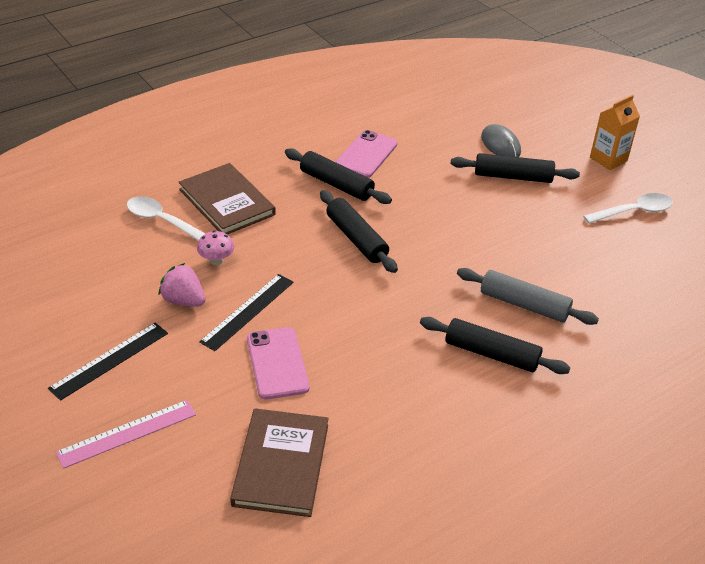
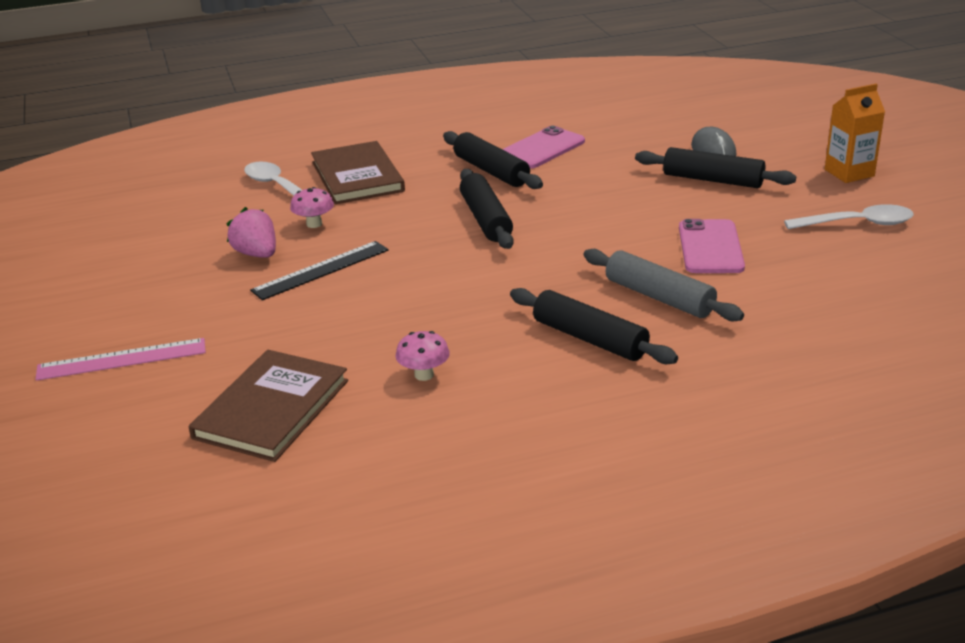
camera: 20 degrees right, 10 degrees down
black ruler [48,323,168,401] -> none
pink phone [247,327,310,399] -> pink phone moved to [679,219,745,273]
none -> pink mushroom [396,331,450,381]

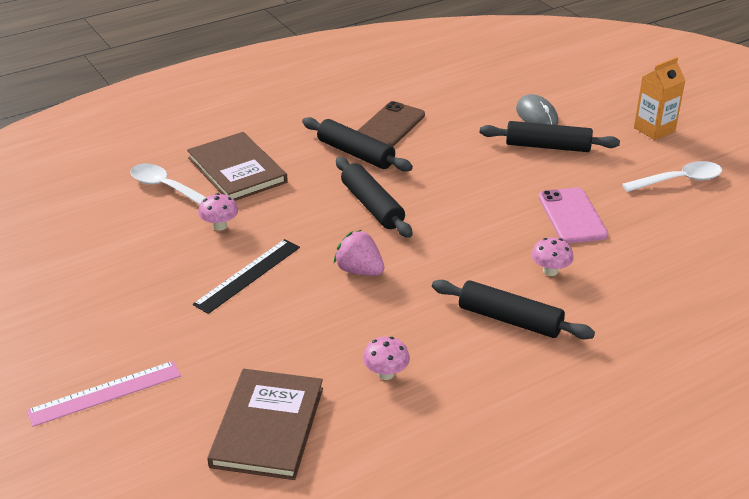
camera: 15 degrees left, 5 degrees up
pink strawberry [226,207,276,258] -> pink strawberry moved to [334,230,384,276]
pink phone [502,126,585,168] -> brown phone [357,101,425,147]
grey rolling pin [584,249,744,321] -> pink mushroom [531,238,574,276]

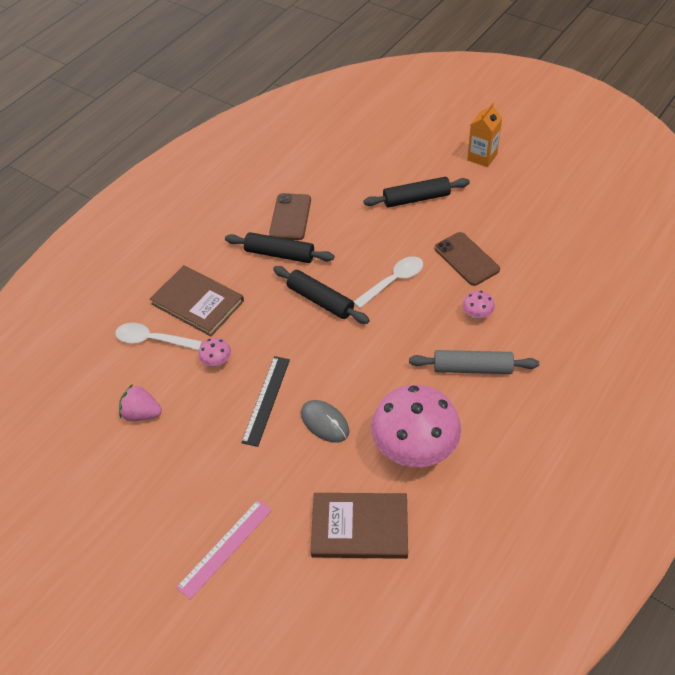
camera: 20 degrees left, 15 degrees up
brown book [207,369,323,480] -> brown book turned 75 degrees counterclockwise [311,493,408,559]
pink strawberry [334,230,384,276] -> pink strawberry moved to [119,384,162,421]
pink mushroom [363,337,410,380] -> pink mushroom [371,385,461,467], size x2.46
black rolling pin [432,280,595,339] -> grey rolling pin [409,350,539,374]
grey mouse [516,94,558,125] -> grey mouse moved to [301,400,349,443]
pink phone [539,188,608,244] -> brown phone [435,232,500,286]
white spoon [622,161,722,192] -> white spoon moved to [354,256,423,308]

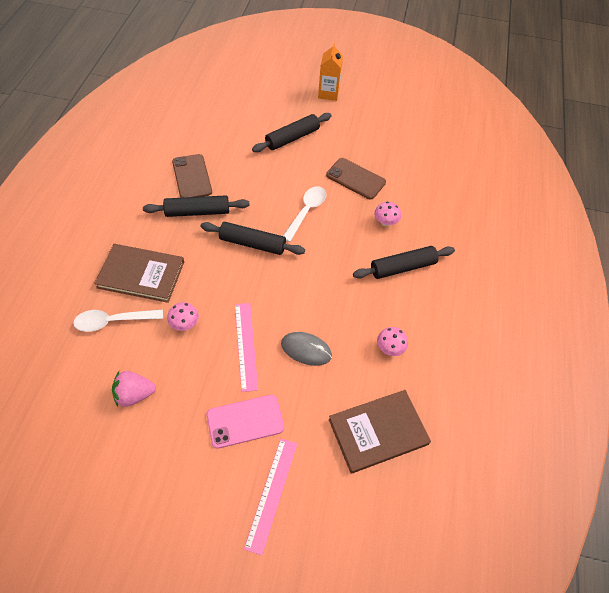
camera: 30 degrees left, 5 degrees up
black ruler [241,356,290,447] -> pink ruler [235,303,258,392]
pink mushroom [371,385,461,467] -> pink mushroom [377,327,408,356], size x0.41
grey rolling pin [409,350,539,374] -> black rolling pin [353,246,455,279]
none -> pink phone [206,395,284,449]

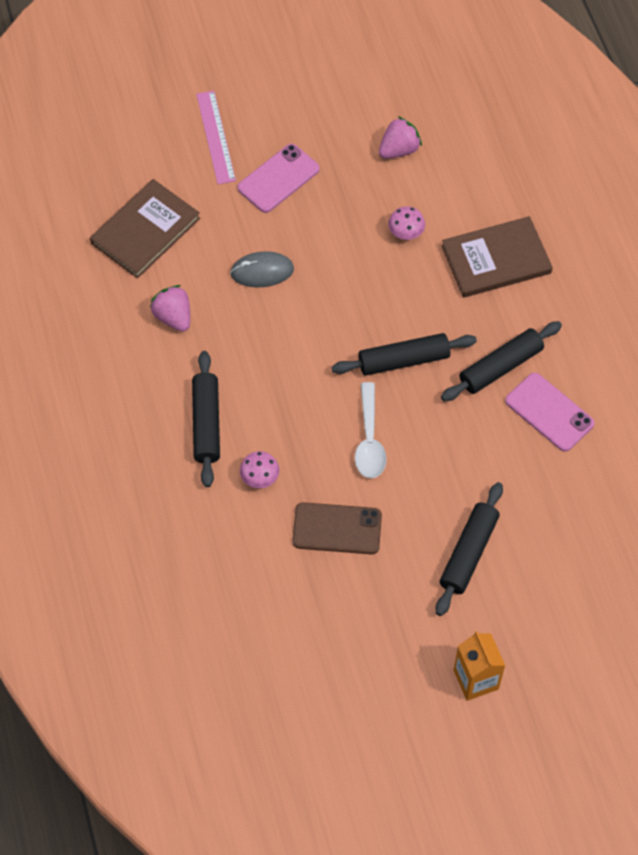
camera: 155 degrees right, 5 degrees up
white spoon [73,309,163,332] -> none
brown phone [172,154,212,198] -> pink phone [505,373,594,452]
pink ruler [235,303,258,392] -> none
black rolling pin [353,246,455,279] -> black rolling pin turned 45 degrees counterclockwise [192,351,220,487]
pink mushroom [377,327,408,356] -> pink strawberry [150,285,190,332]

